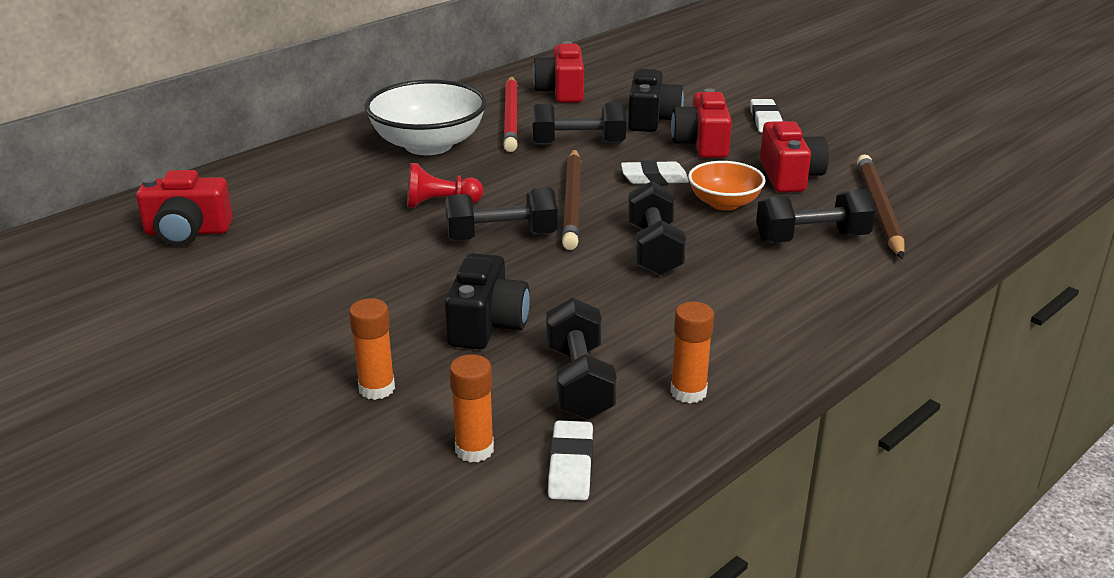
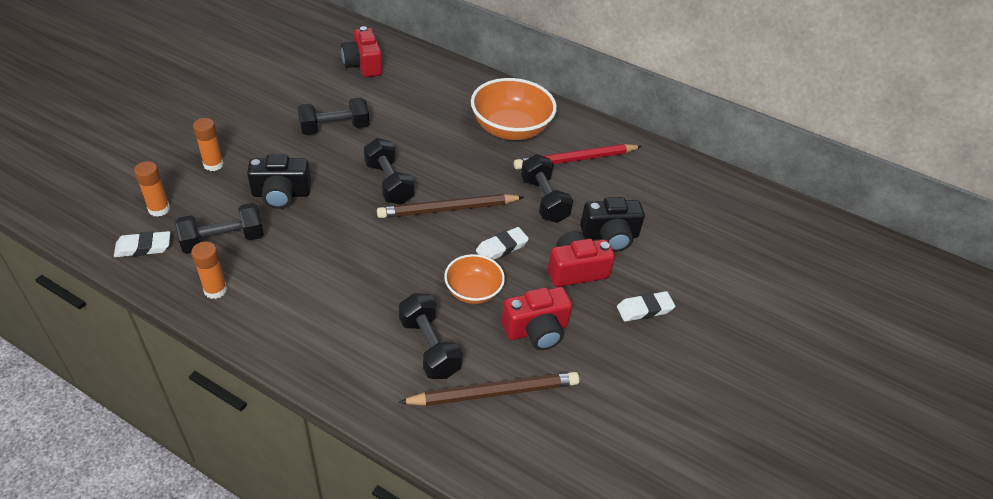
camera: 70 degrees right, 15 degrees up
white bowl [364,80,487,155] -> orange bowl [471,78,557,140]
red pawn [407,163,483,208] -> none
red camera [533,41,584,103] -> none
white eraser [621,160,689,184] -> white eraser turned 75 degrees clockwise [476,227,529,260]
black dumbbell [628,181,686,276] -> black dumbbell moved to [297,97,369,135]

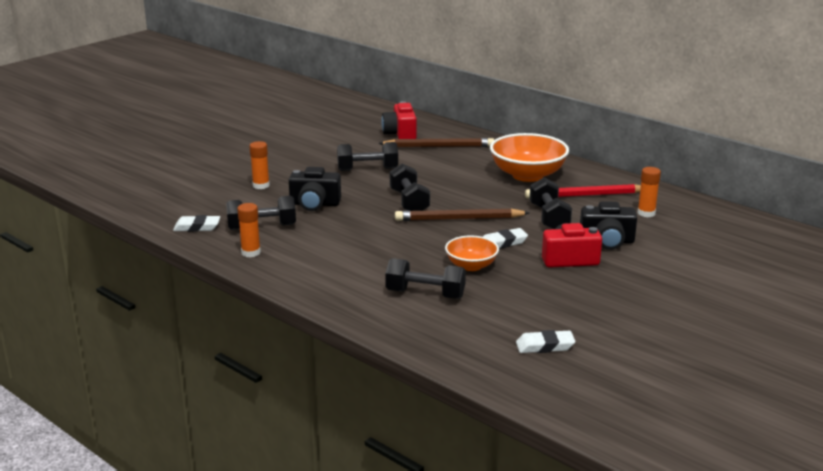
camera: 15 degrees right, 20 degrees down
orange glue stick [134,161,170,217] -> orange glue stick moved to [638,167,661,217]
brown pencil [398,372,580,406] -> brown pencil moved to [378,138,494,147]
black dumbbell [399,293,463,379] -> black dumbbell turned 60 degrees counterclockwise [385,258,466,299]
red camera [502,287,572,350] -> none
white eraser [617,291,675,322] -> white eraser moved to [516,330,575,353]

